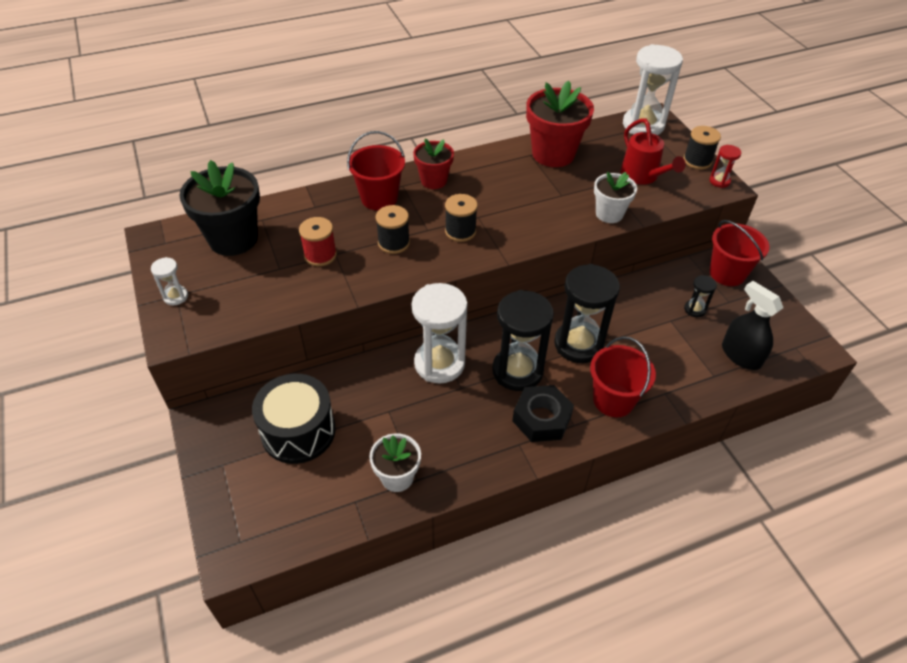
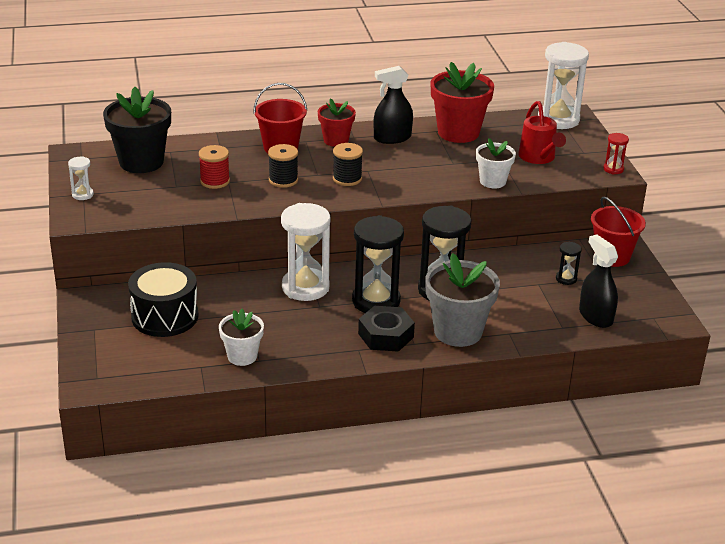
camera: 10 degrees right, 15 degrees down
red bucket [590,336,656,417] -> grey flower pot [425,253,500,347]
black spool [683,126,721,170] -> none
none -> black spray bottle [374,66,413,144]

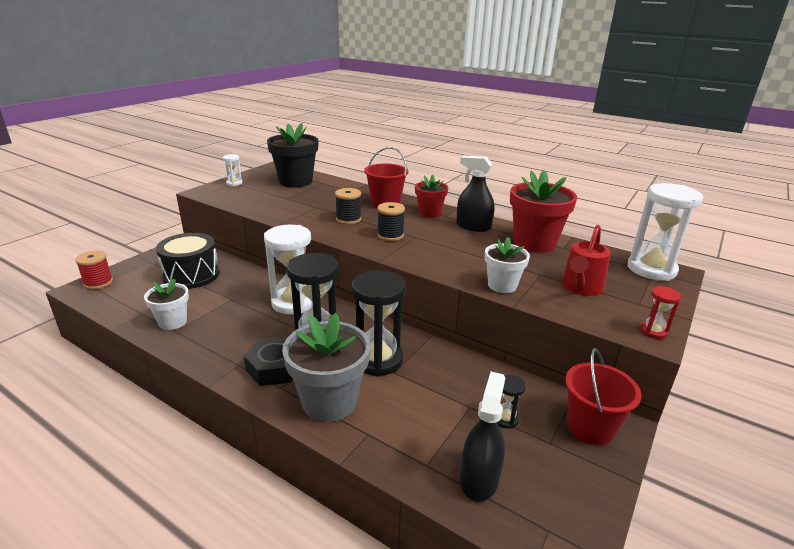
camera: 45 degrees right, 5 degrees down
red spool [199,145,230,189] -> red spool moved to [75,251,113,289]

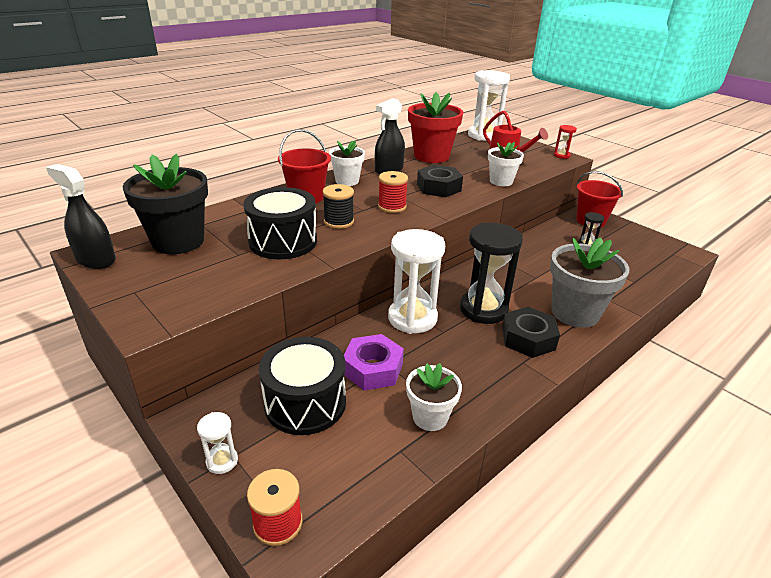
camera: 75 degrees left, 5 degrees up
white hourglass [223,154,242,186] -> white hourglass moved to [197,412,238,474]
black hourglass [351,270,406,377] -> none
black spool [377,202,405,241] -> red spool [378,171,408,213]
red flower pot [415,175,448,218] -> white flower pot [329,141,365,186]
black spray bottle [460,372,505,502] -> black spray bottle moved to [46,164,116,269]
none -> black drum [243,187,317,259]
none -> purple nut [344,334,404,390]
none -> black nut [417,165,463,197]

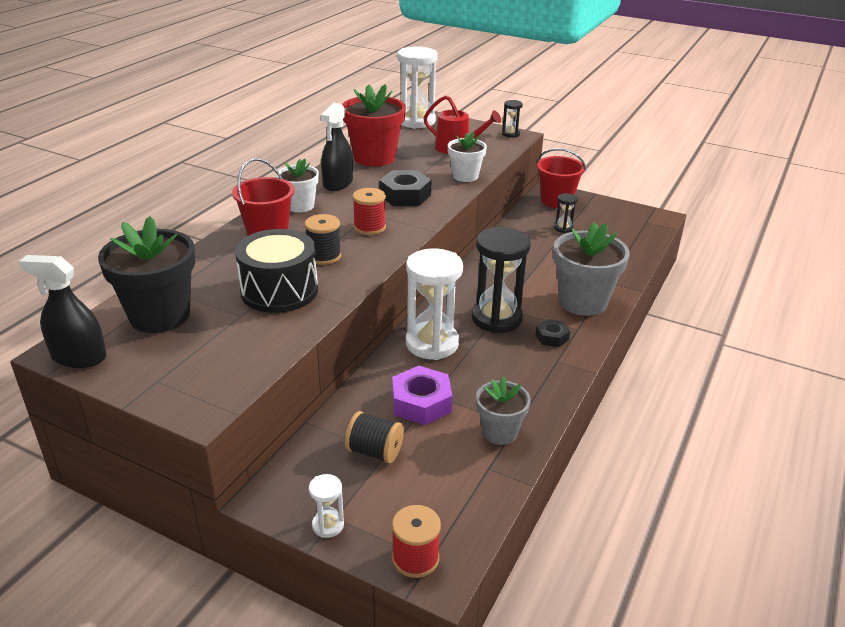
camera: 20 degrees left, 0 degrees up
black drum [259,337,346,435] -> black spool [345,411,404,463]
white flower pot [406,363,462,431] -> grey flower pot [476,377,531,445]
black nut [502,307,560,358] -> black nut [535,319,570,347], size x0.58
red hourglass [554,125,577,159] -> black hourglass [502,100,523,138]

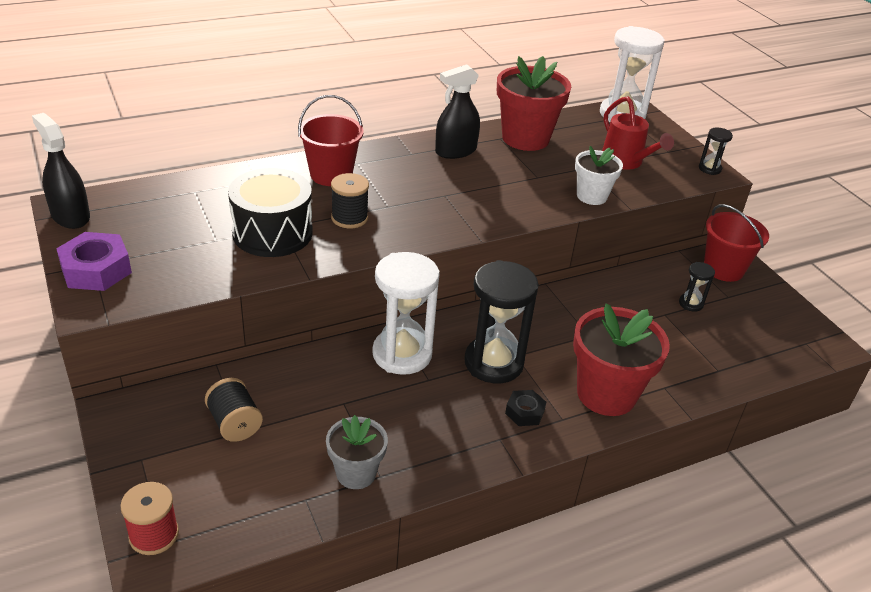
camera: 35 degrees right, 5 degrees up
black flower pot [98,216,195,333] -> none
white flower pot [276,159,319,213] -> none
white hourglass [309,474,344,538] -> none
red spool [353,188,386,235] -> none
black nut [379,170,431,206] -> none
purple nut [392,366,452,425] -> purple nut moved to [56,232,132,291]
grey flower pot [553,222,630,316] -> red flower pot [573,303,670,416]

